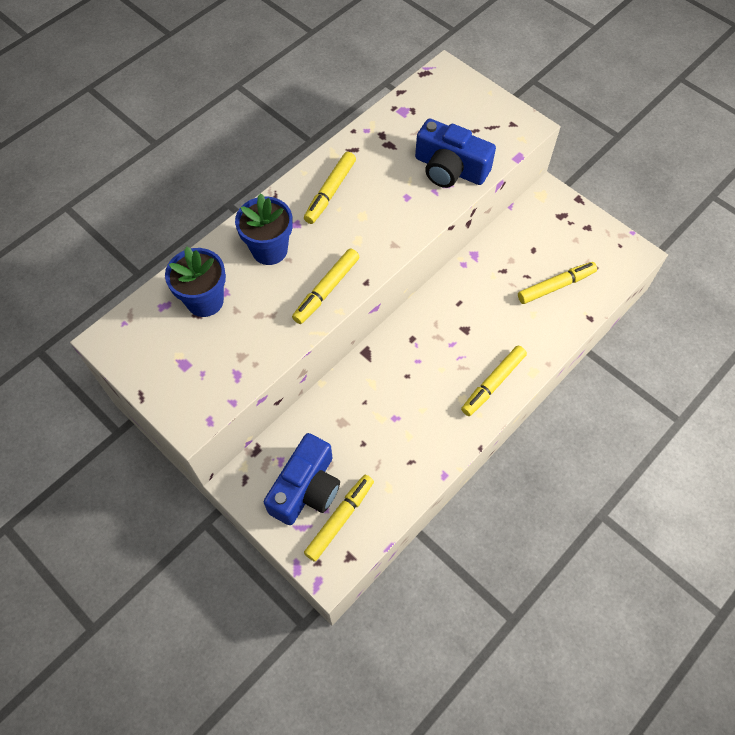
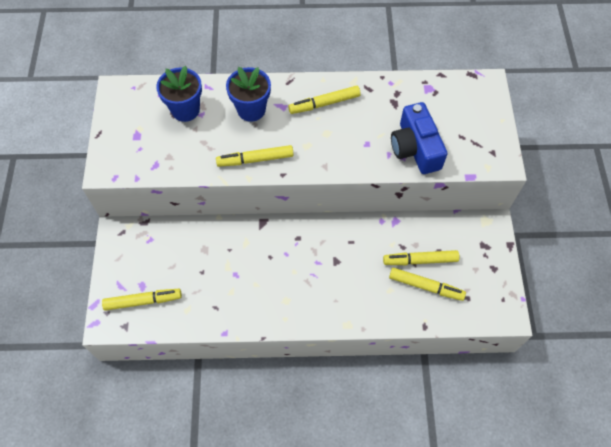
camera: 45 degrees right, 0 degrees up
blue camera [264,433,340,525] -> none
yellow marker [461,346,527,416] -> yellow marker moved to [383,250,460,265]

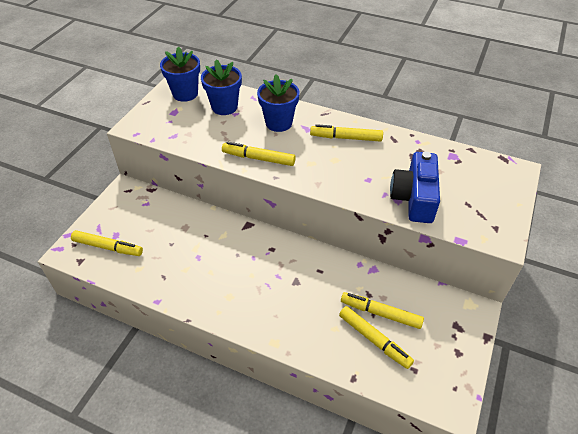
camera: 25 degrees right, 15 degrees down
none -> blue flower pot [160,46,200,102]

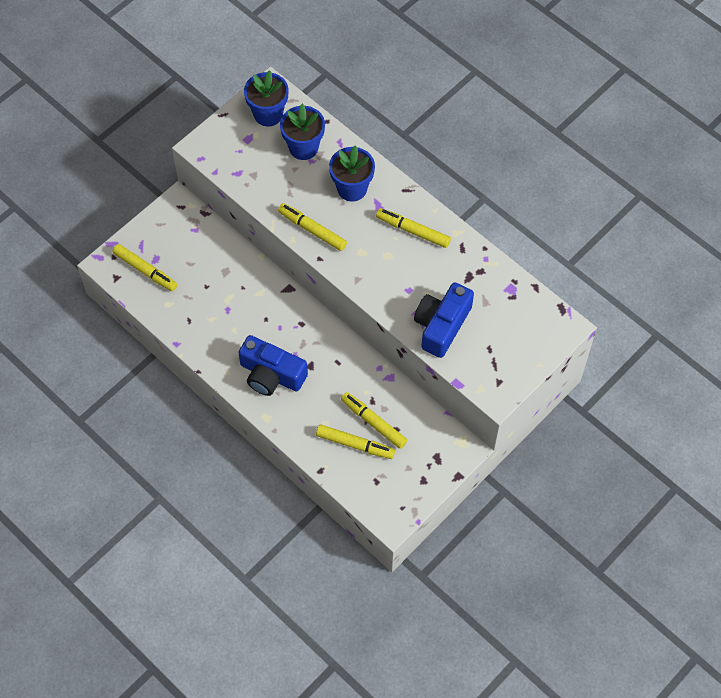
camera: 20 degrees right, 15 degrees up
yellow marker [339,306,414,369] -> yellow marker turned 45 degrees counterclockwise [316,425,395,459]
none -> blue camera [238,335,308,396]

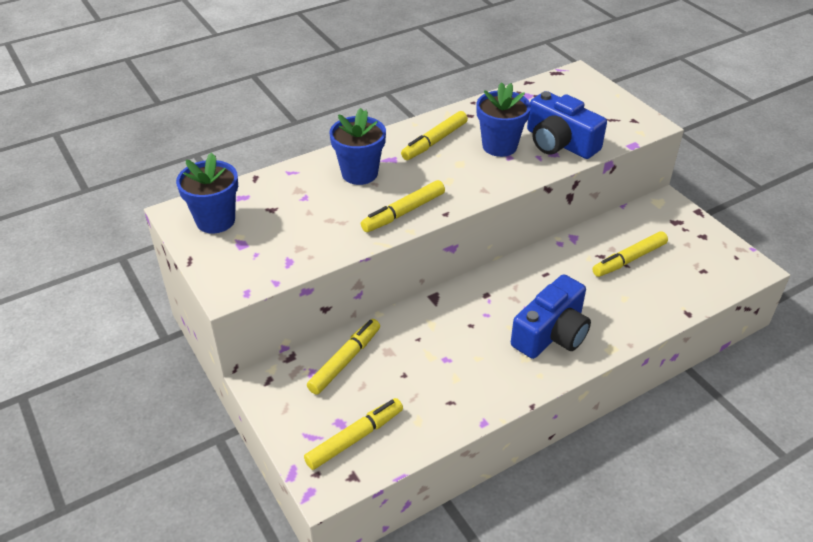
camera: 75 degrees left, 20 degrees down
blue flower pot [280,104,325,160] -> blue flower pot moved to [476,82,531,157]
yellow marker [316,425,395,459] -> yellow marker moved to [307,319,380,395]

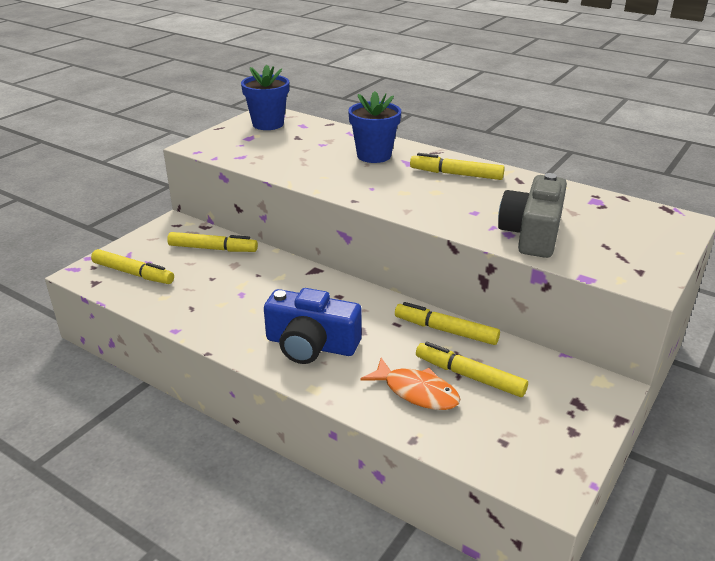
camera: 65 degrees right, 10 degrees down
yellow marker [361,180,445,232] -> yellow marker moved to [395,302,500,345]
blue flower pot [476,82,531,157] -> none
blue camera [527,91,607,159] -> grey camera [498,173,567,258]
none -> orange fish [360,358,460,410]

